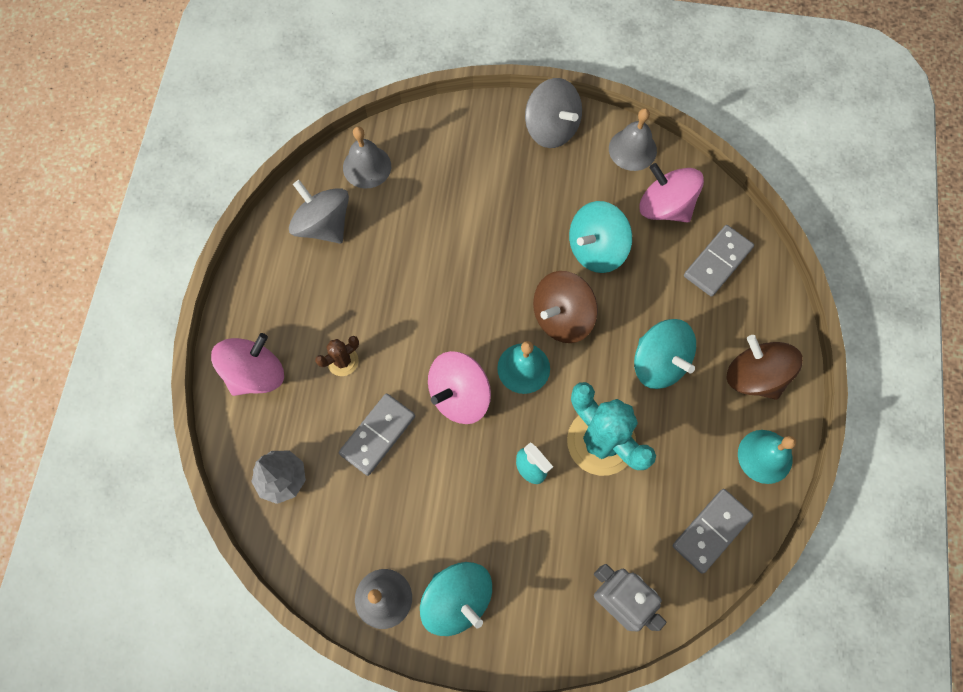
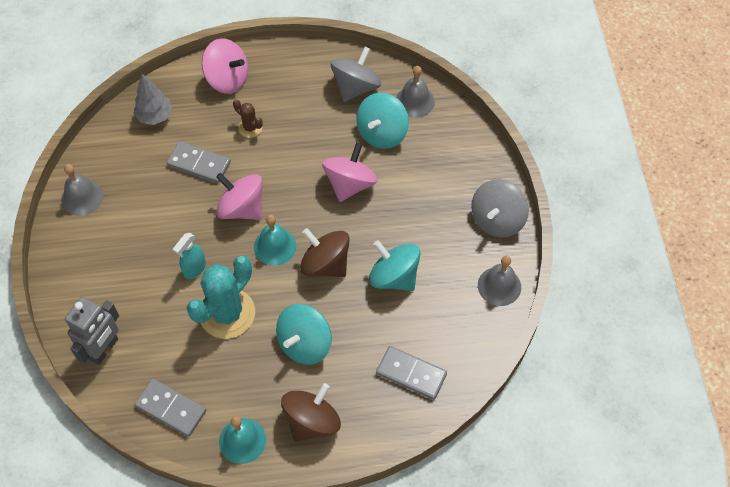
camera: 75 degrees right, 10 degrees down
turquoise spinning top [420,562,492,636] -> turquoise spinning top moved to [356,92,409,149]
pink spinning top [639,163,704,223] -> pink spinning top moved to [322,143,378,202]

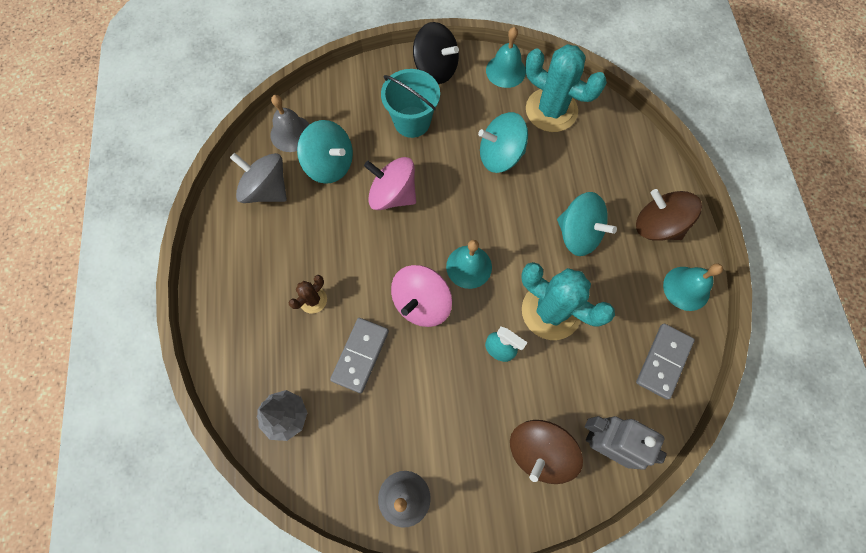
camera: 90 degrees left, 10 degrees up
pink spinning top [202,38,248,94] -> none
brown spinning top [300,228,350,277] -> brown spinning top moved to [510,420,583,484]
turquoise spinning top [369,240,420,291] -> turquoise spinning top turned 45 degrees clockwise [478,112,528,173]
grey domino [376,346,447,400] -> none
grey spinning top [471,179,529,238] -> black spinning top [413,22,459,84]
grey bell [478,256,521,306] -> turquoise bell [486,27,526,88]
none -> turquoise bucket [381,69,440,138]
none -> turquoise cactus [525,44,607,132]

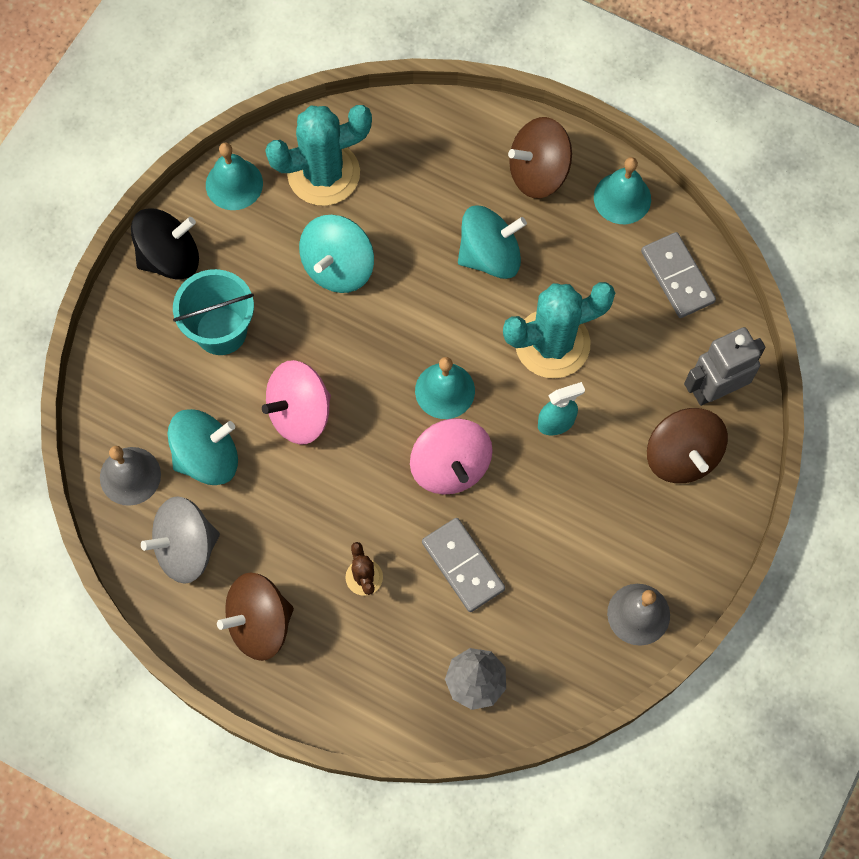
camera: 55 degrees left, 0 degrees up
none -> brown spinning top [217,572,294,661]

